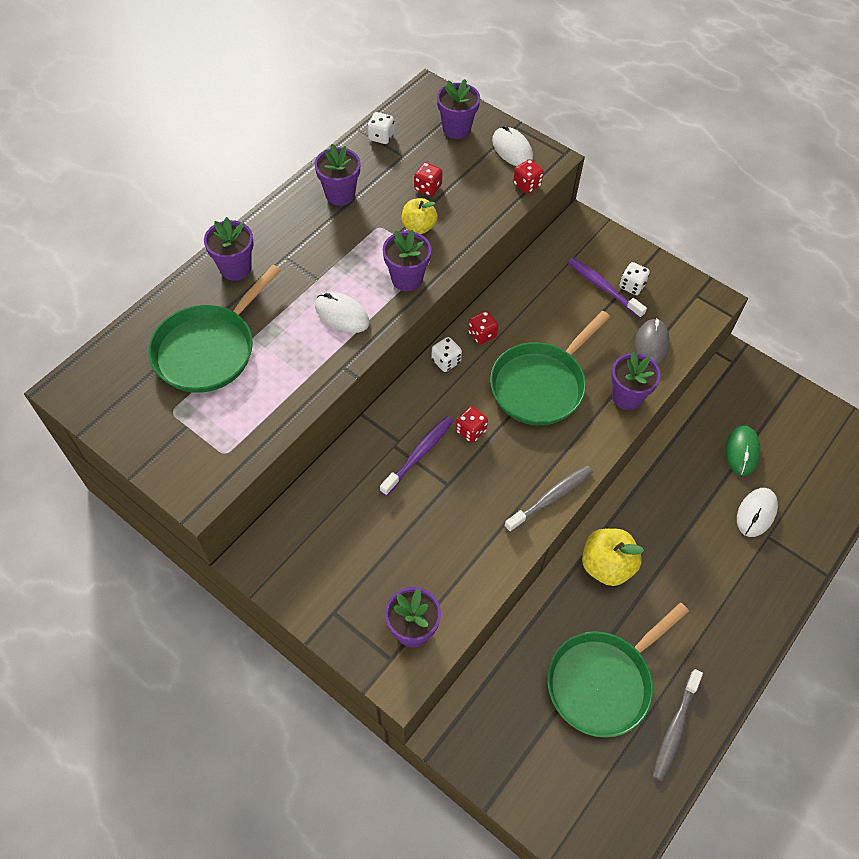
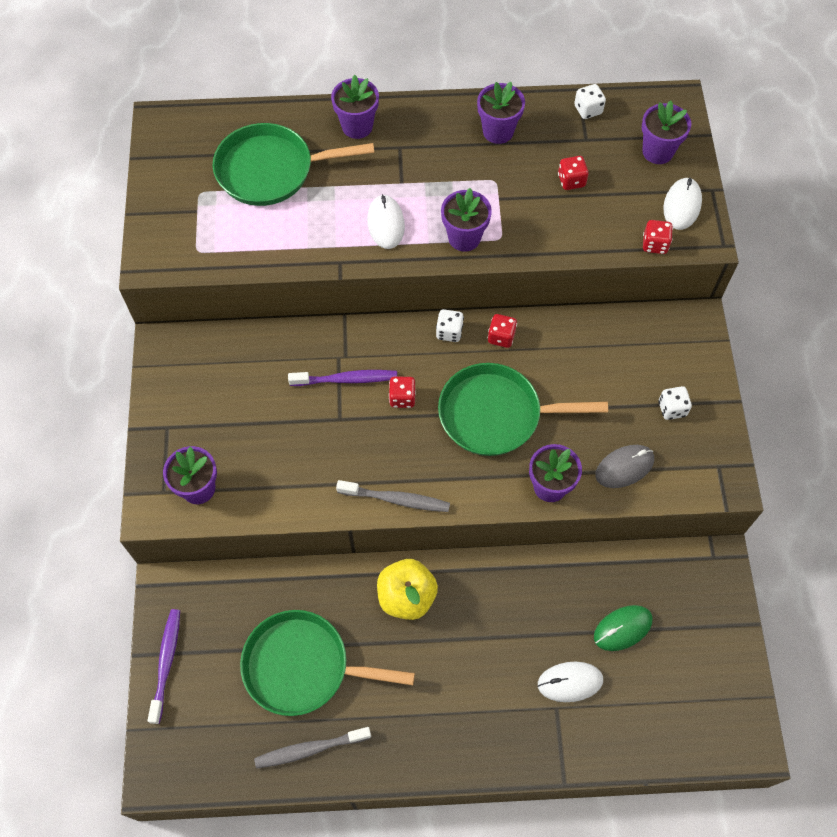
camera: 50 degrees right, 5 degrees up
yellow apple [402,198,438,234] -> none
purple toothbrush [568,257,647,318] -> purple toothbrush moved to [148,609,180,724]

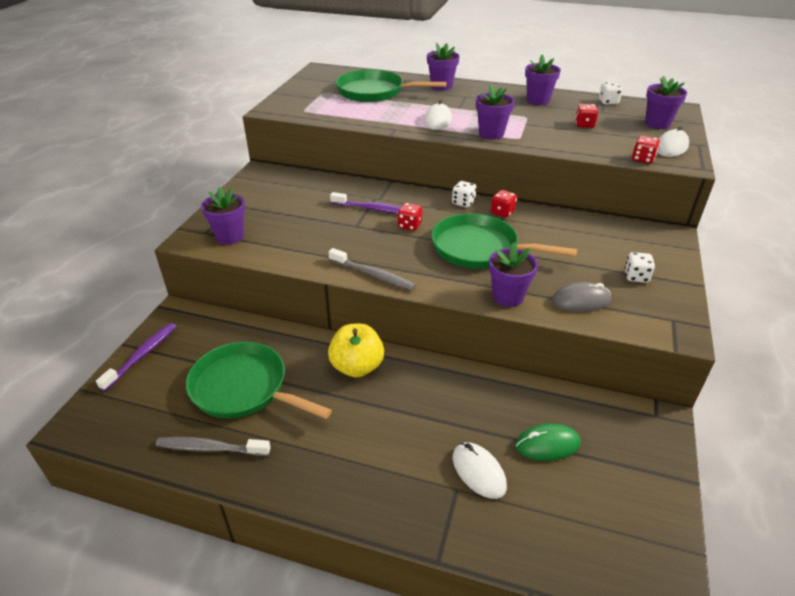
camera: 20 degrees right, 25 degrees down
white mouse [538,662,603,702] -> white mouse turned 45 degrees clockwise [453,442,507,499]

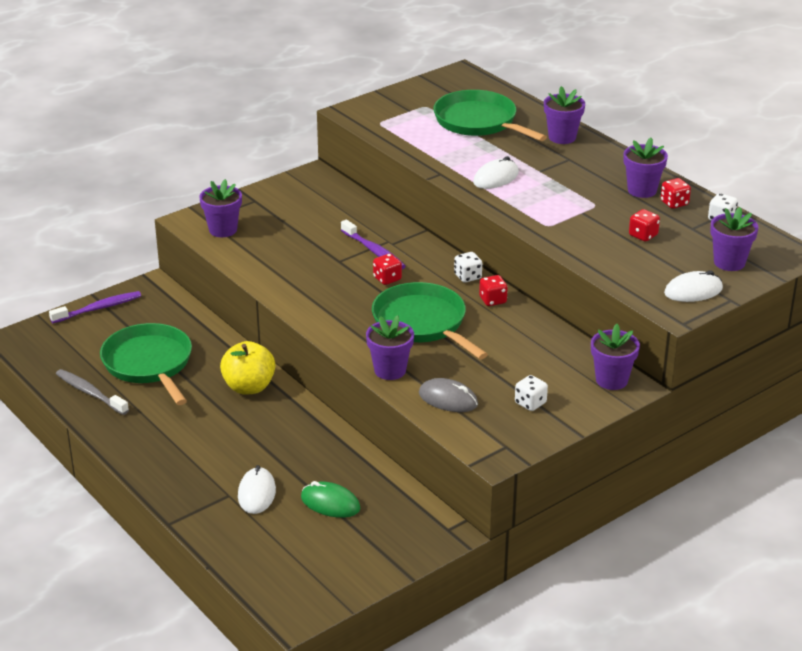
camera: 35 degrees right, 5 degrees down
grey toothbrush [329,248,416,290] -> none
purple flower pot [476,84,515,140] -> purple flower pot moved to [591,324,640,390]
red dice [632,136,660,164] -> red dice moved to [661,178,691,209]

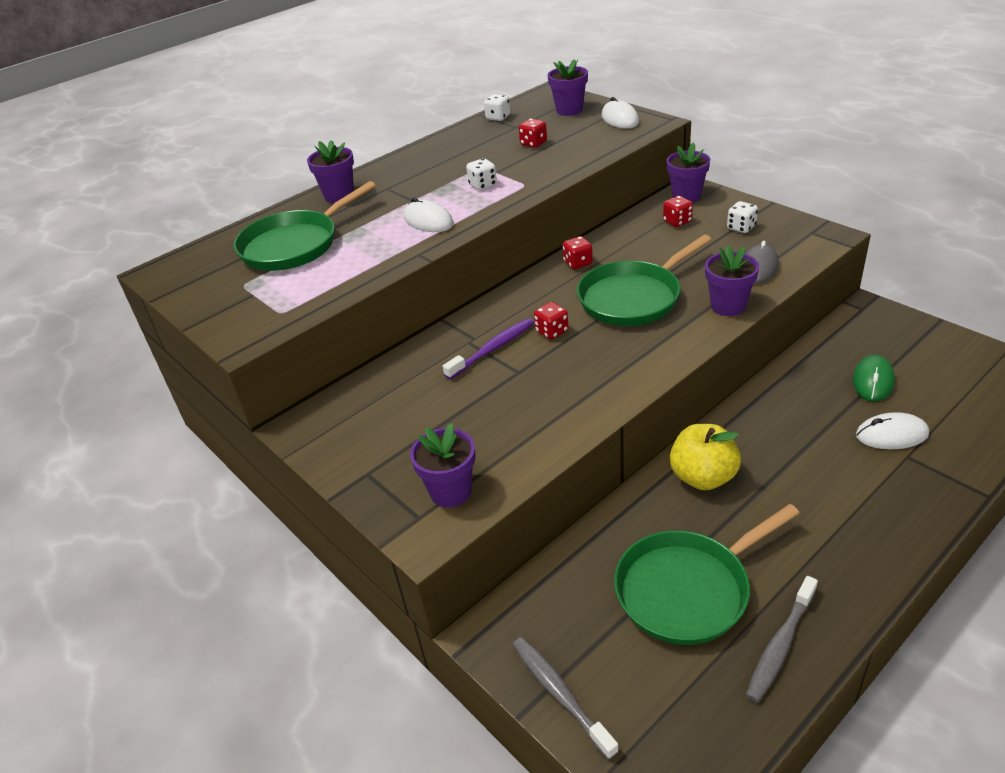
camera: 90 degrees left, 5 degrees up
purple toothbrush [49,291,141,323] -> grey toothbrush [513,637,619,760]
white dice [454,252,482,283] -> white dice moved to [466,158,497,191]
purple flower pot [624,138,668,198] -> none
red dice [661,178,691,209] -> red dice moved to [663,196,693,227]

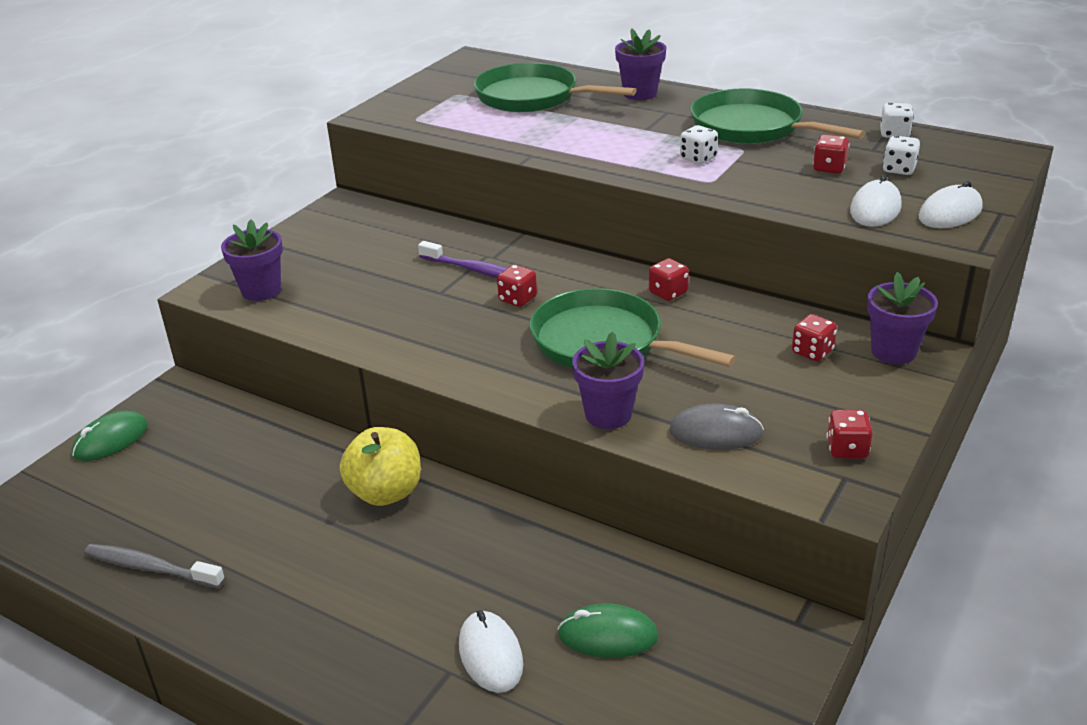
camera: 70 degrees right, 5 degrees down
white mouse [404,198,453,232] -> white mouse moved to [850,175,902,227]
grey toothbrush [513,637,619,760] -> green mouse [72,411,148,461]
purple flower pot [547,59,588,116] -> none
green pan [614,504,800,645] -> green pan moved to [691,88,866,144]
white dice [727,201,758,233] -> white dice moved to [882,136,920,175]
none -> red dice [827,410,873,459]

